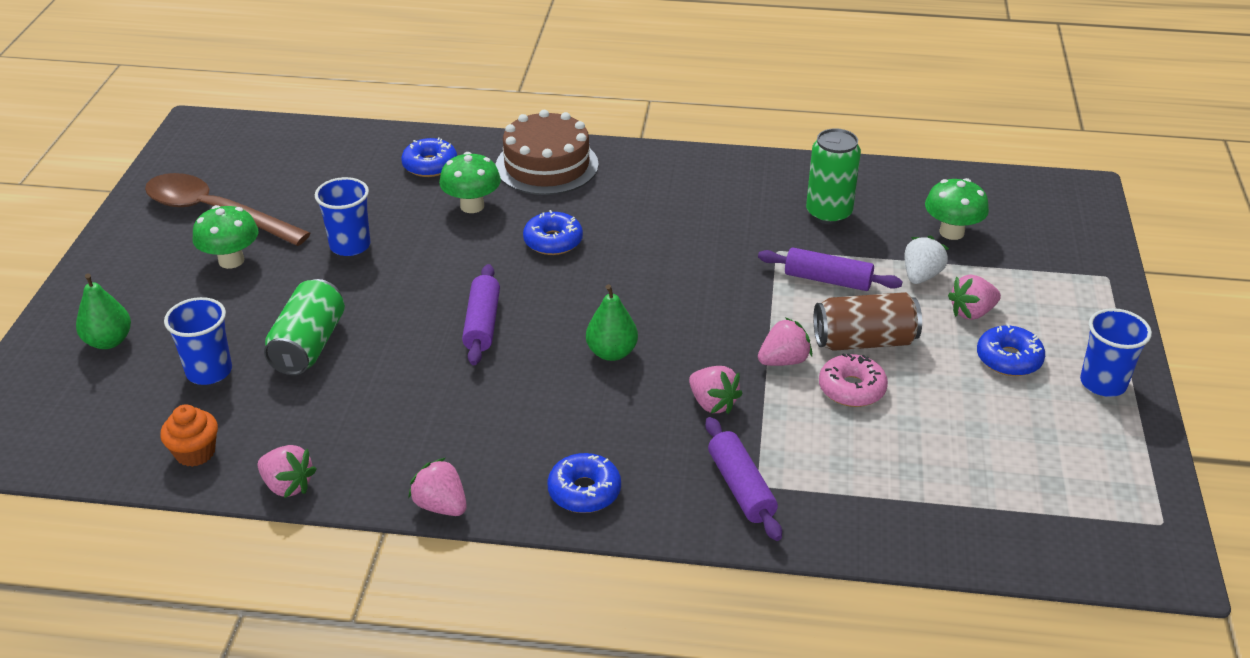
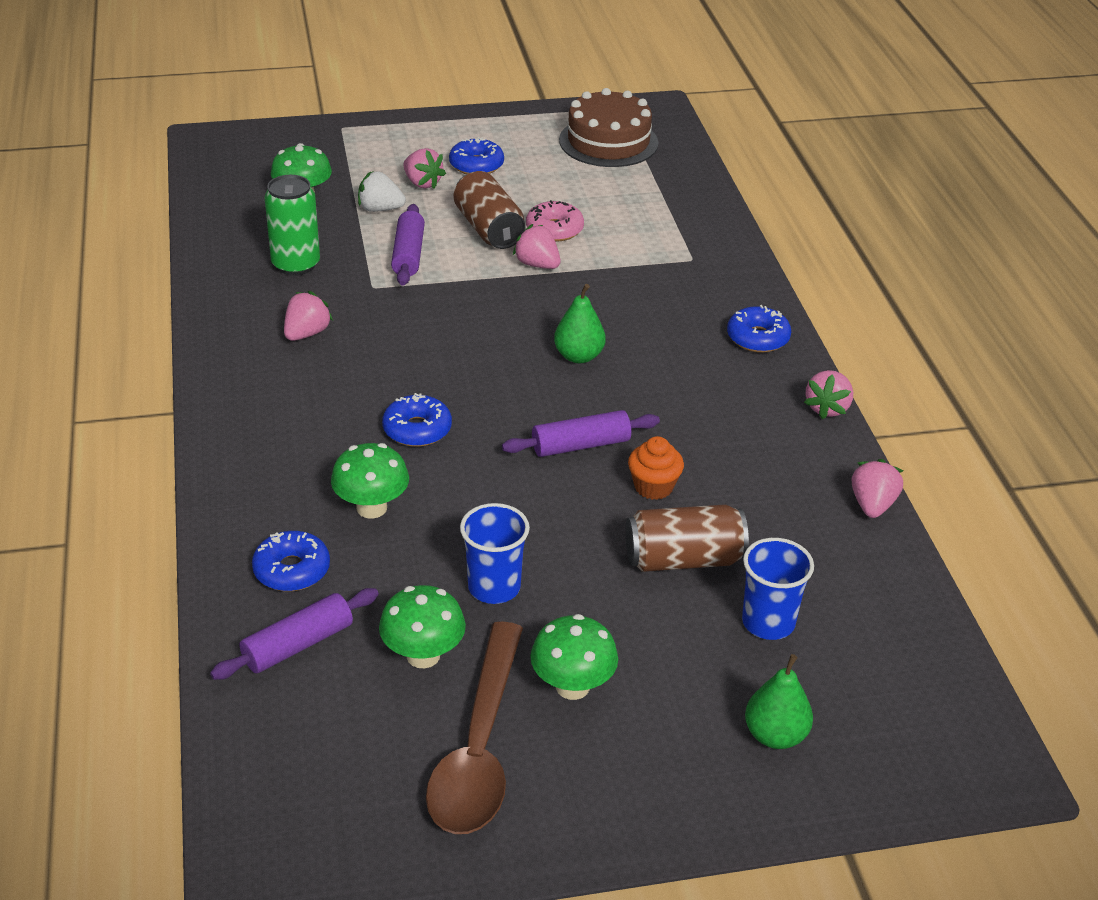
camera: 110 degrees left, 0 degrees up
orange cupcake [160,405,218,467] -> orange cupcake moved to [628,436,684,500]
green can [264,279,345,375] -> brown can [625,504,749,572]
brown cake [495,110,599,195] -> brown cake moved to [559,88,659,167]
pink strawberry [689,366,743,414] -> pink strawberry moved to [284,291,333,341]
purple rolling pin [705,417,782,541] -> purple rolling pin moved to [210,588,379,680]
blue cup [1080,308,1152,397] -> none
none -> green mushroom [379,585,466,668]

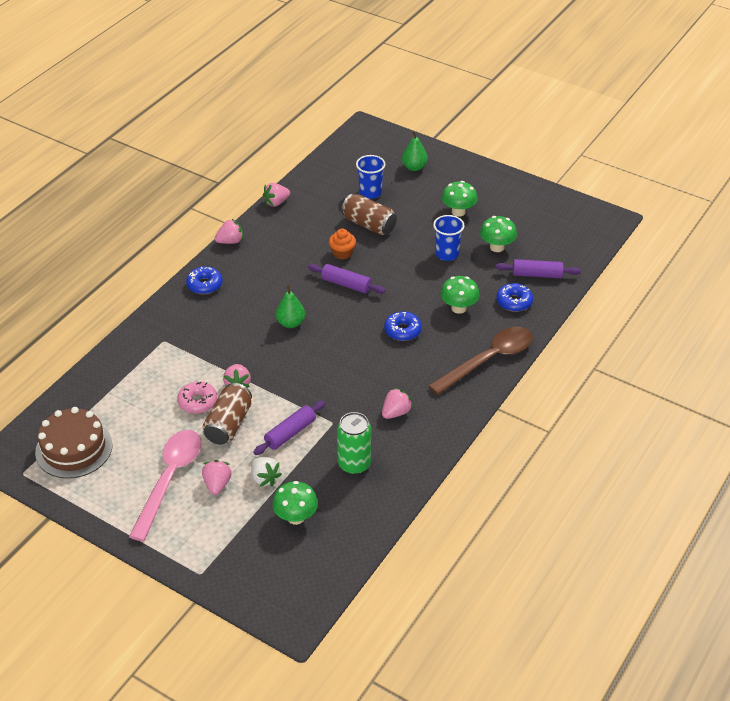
camera: 135 degrees left, 5 degrees up
pink strawberry [284,291,333,341] -> pink strawberry turned 150 degrees clockwise [382,387,413,419]
brown spoon [426,622,523,834] -> brown spoon moved to [429,327,533,395]
blue donut [449,137,504,174] -> pink spoon [129,430,201,541]

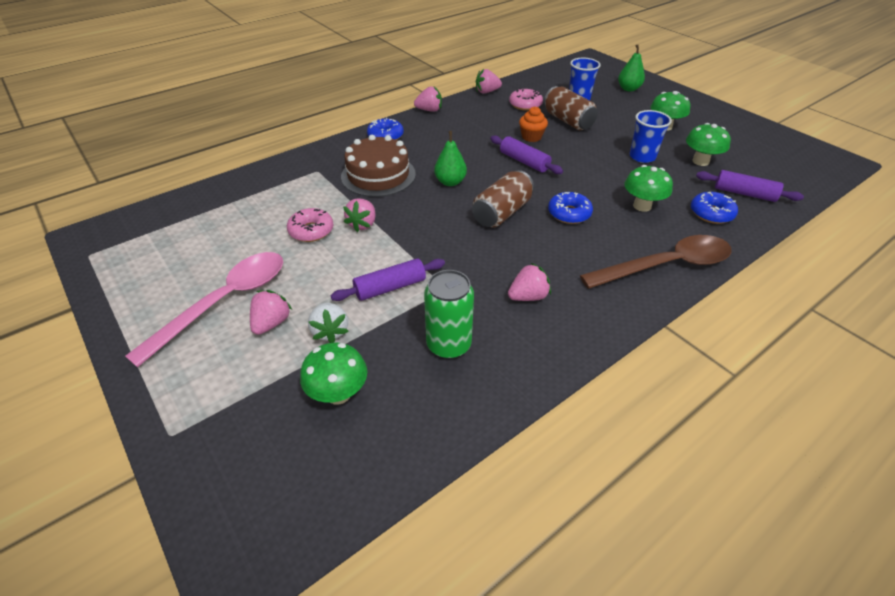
camera: 20 degrees right, 0 degrees up
brown cake [35,407,113,478] -> brown cake moved to [341,135,416,197]
brown can [203,383,252,445] -> brown can moved to [472,170,534,227]
none -> pink donut [509,88,543,111]

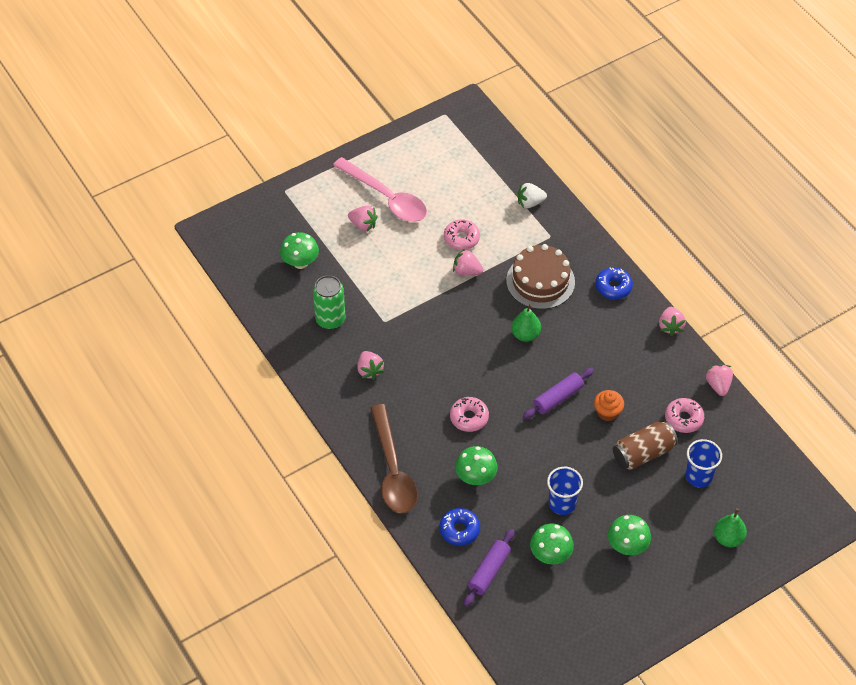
camera: 95 degrees right, 10 degrees up
white strawberry [308,303,349,343] -> white strawberry moved to [518,183,547,208]
purple rolling pin [331,259,445,301] -> none
brown can [472,170,534,227] -> none
blue donut [548,192,593,224] -> pink donut [450,397,489,432]

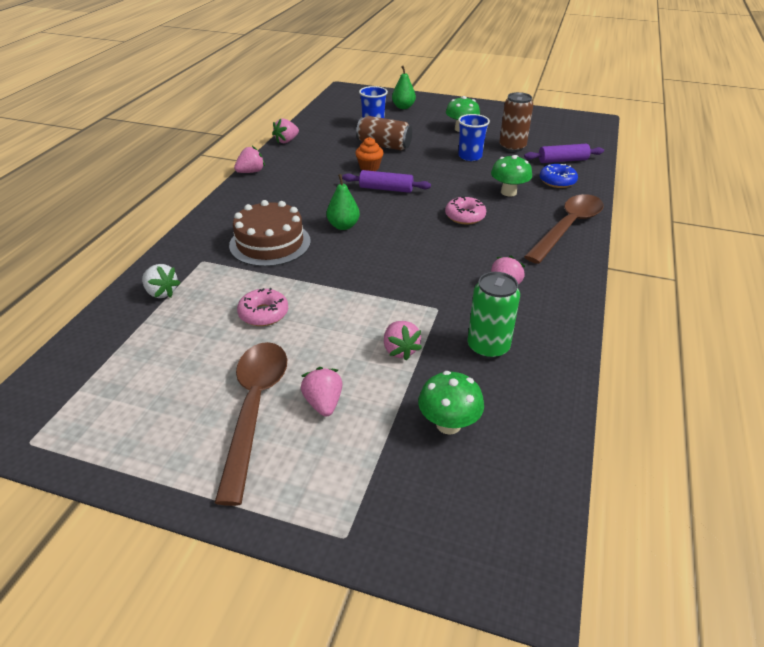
camera: 130 degrees left, 15 degrees down
pink spoon [333,157,427,222] -> brown spoon [214,342,287,506]
pink strawberry [453,249,483,276] -> pink strawberry moved to [384,321,422,361]
green mushroom [530,523,574,565] -> brown can [499,92,533,152]
blue donut [595,267,633,299] -> none
pink donut [665,398,704,433] -> none

